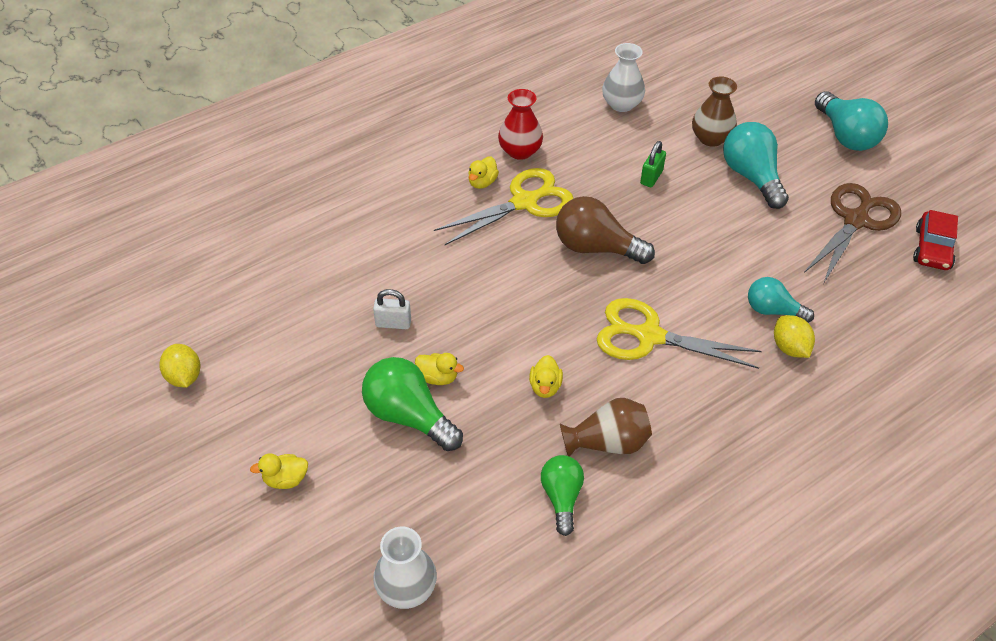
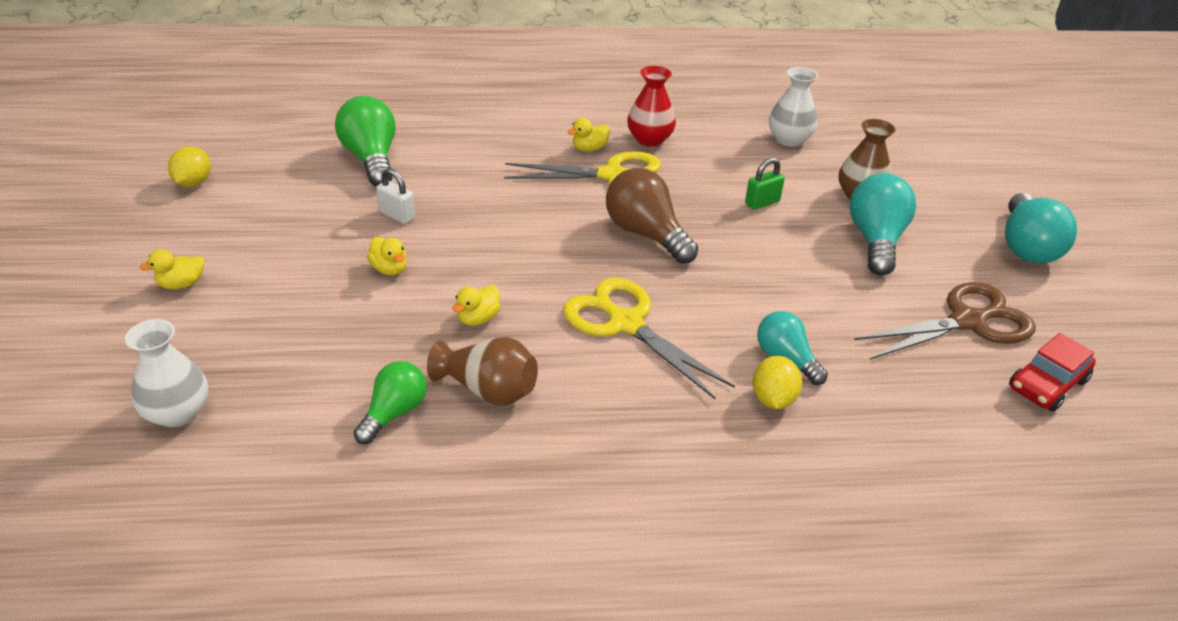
camera: 30 degrees right, 10 degrees down
yellow duck [250,453,308,489] -> yellow duck turned 45 degrees counterclockwise [140,249,204,289]
green light bulb [362,357,463,451] -> green light bulb moved to [335,96,396,187]

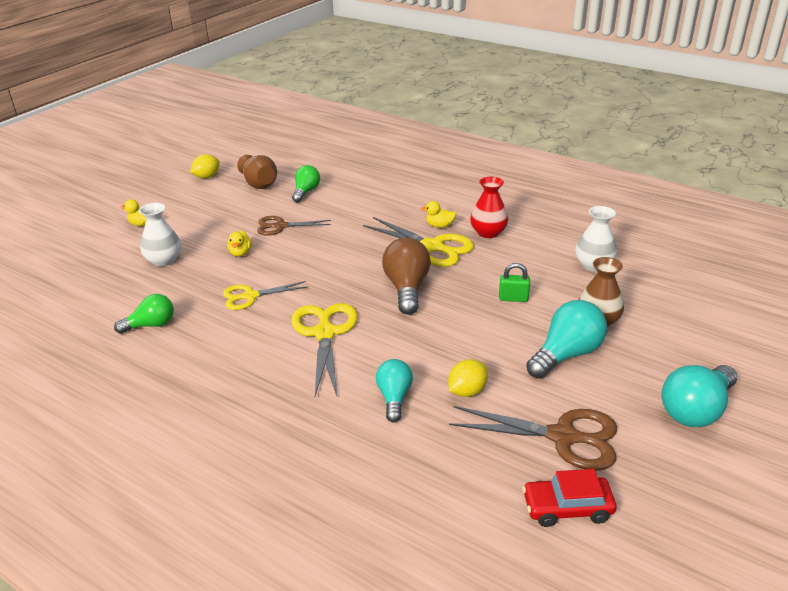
camera: 40 degrees right, 5 degrees down
white vase [125,319,208,427] -> white vase moved to [139,203,181,267]
green light bulb [335,96,396,187] -> green light bulb [292,165,320,202], size x0.64
white padlock [376,168,415,224] -> brown scissors [257,216,331,236]
brown vase [427,337,538,406] -> brown vase moved to [237,155,277,189]
yellow duck [452,285,501,326] -> yellow scissors [223,281,308,310]
yellow lemon [752,356,802,409] -> yellow lemon moved to [448,359,488,397]

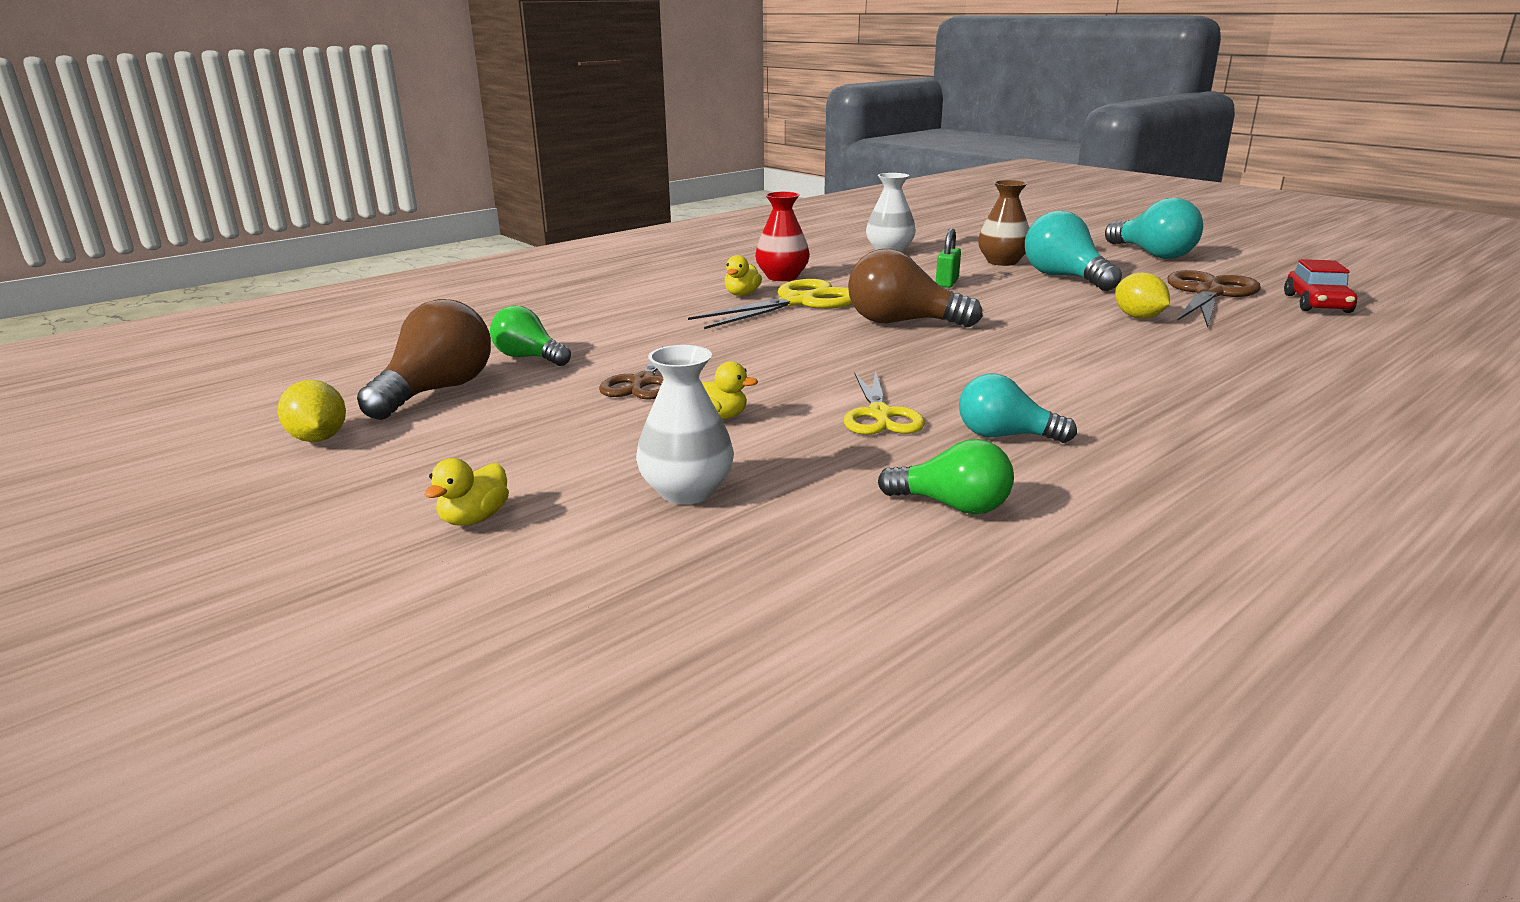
camera: 75 degrees left, 10 degrees down
green light bulb [114,294,174,334] -> green light bulb turned 120 degrees clockwise [878,439,1014,514]
brown vase [237,155,277,189] -> brown light bulb [357,299,491,420]
yellow scissors [291,303,358,396] -> none
turquoise light bulb [376,359,413,423] -> turquoise light bulb moved to [959,374,1077,443]

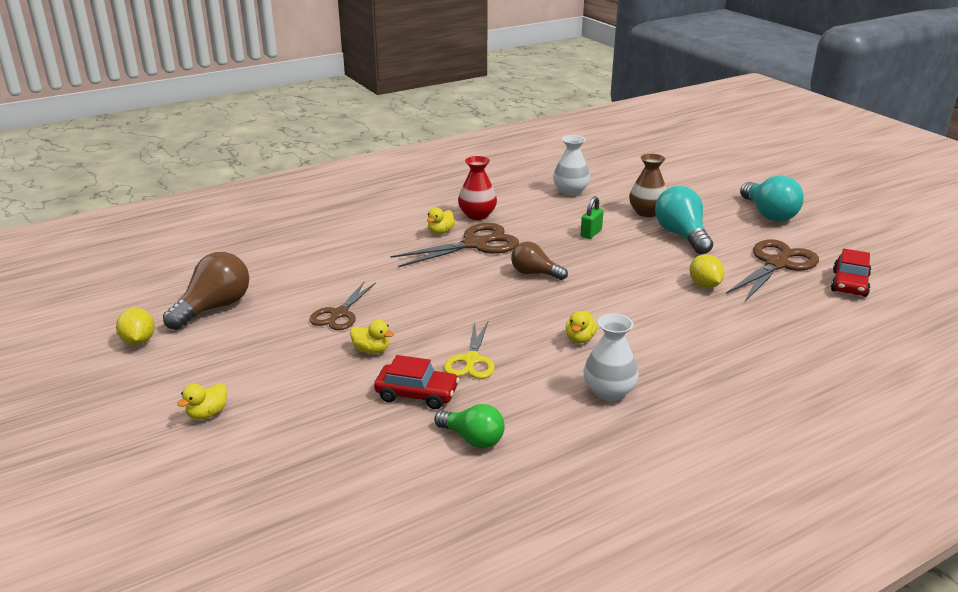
camera: 10 degrees right, 5 degrees up
green light bulb [490,305,571,366] -> none
white vase [636,345,734,504] -> white vase moved to [583,314,639,401]
yellow scissors [688,279,852,329] -> brown scissors [391,223,519,267]
brown light bulb [848,249,983,327] -> brown light bulb [511,242,568,280], size x0.64
turquoise light bulb [959,374,1077,443] -> none
none -> red car [374,355,459,409]
none -> yellow duck [566,311,597,343]

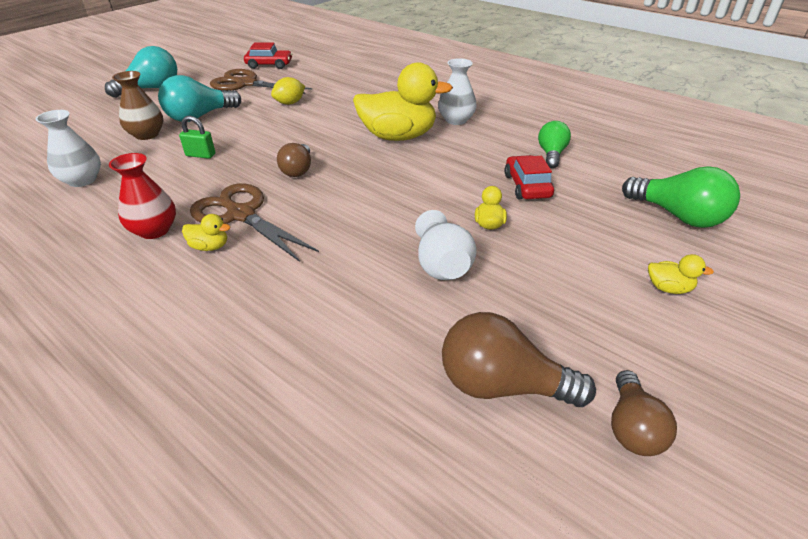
camera: 110 degrees left, 10 degrees up
yellow lemon [116,307,155,345] -> brown light bulb [611,370,677,456]
brown scissors [309,282,376,330] -> white vase [415,210,476,280]
yellow scissors [444,322,495,379] -> none
yellow duck [566,311,597,343] -> yellow duck [353,62,453,141], size x2.46
none -> green light bulb [622,166,740,228]

